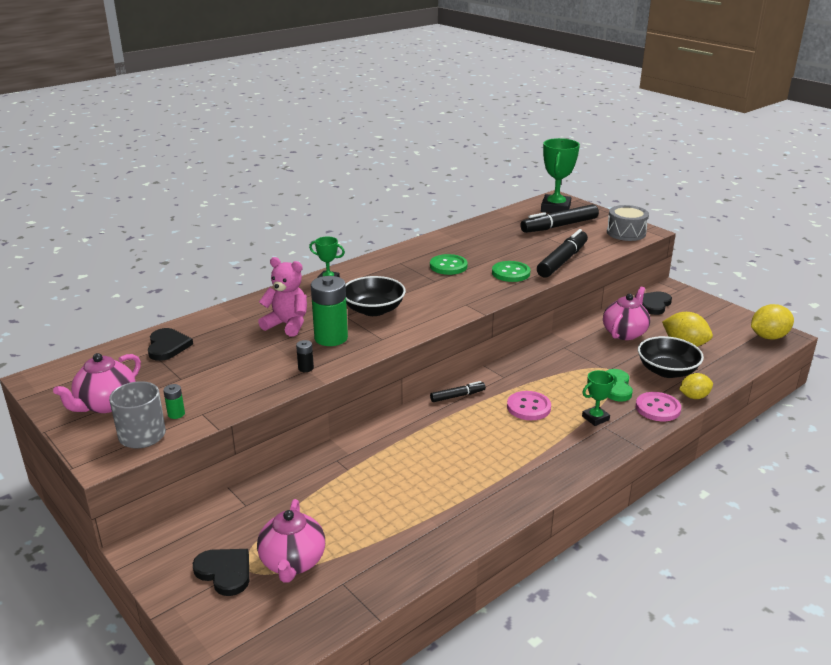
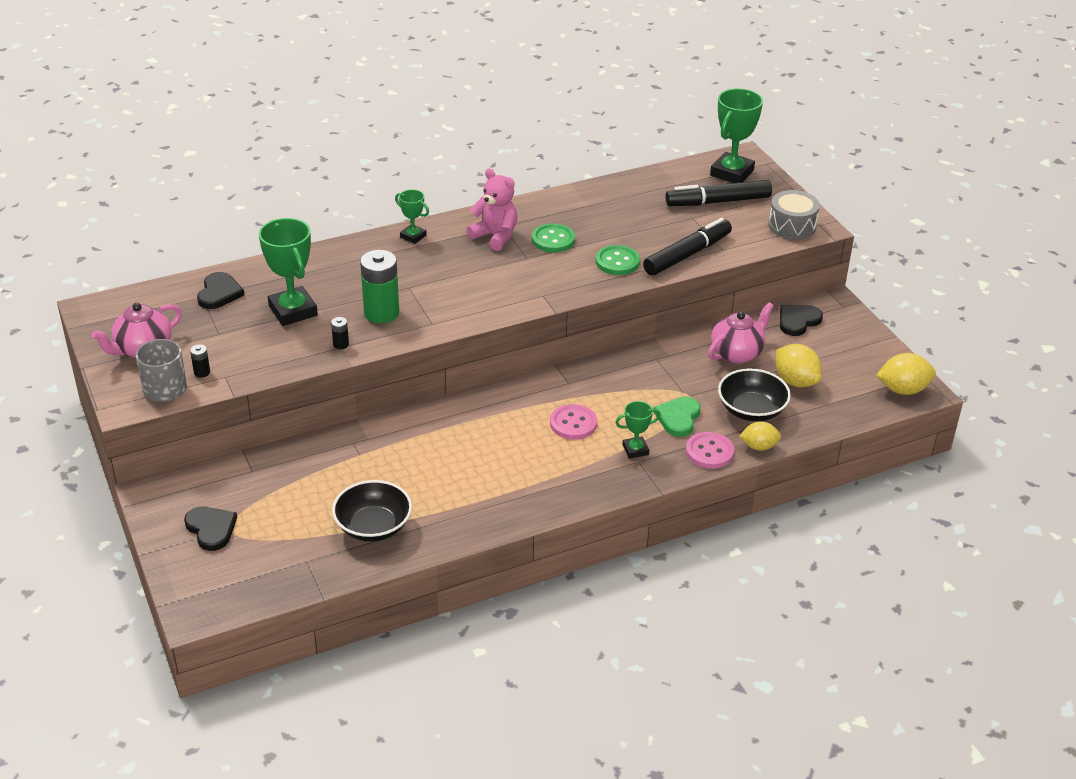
camera: 15 degrees right, 10 degrees up
green battery [163,384,185,419] -> black battery [190,344,210,377]
pink teapot [257,499,325,583] -> none
pink teddy bear [258,257,307,337] -> pink teddy bear moved to [467,169,517,251]
black bowl [346,276,406,316] -> black bowl moved to [332,480,412,542]
black marker [430,381,486,402] -> none
none -> green trophy [259,218,318,326]

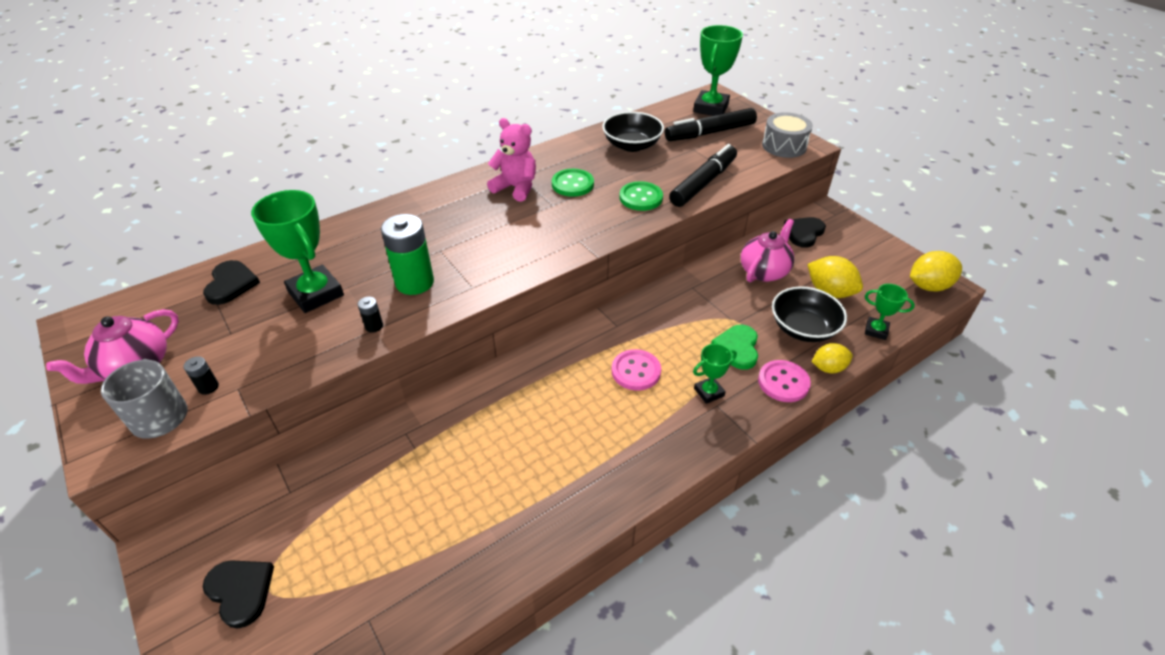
camera: 10 degrees left, 5 degrees up
black bowl [332,480,412,542] -> black bowl moved to [602,111,664,152]
green trophy [395,189,429,244] -> green trophy moved to [865,284,915,340]

